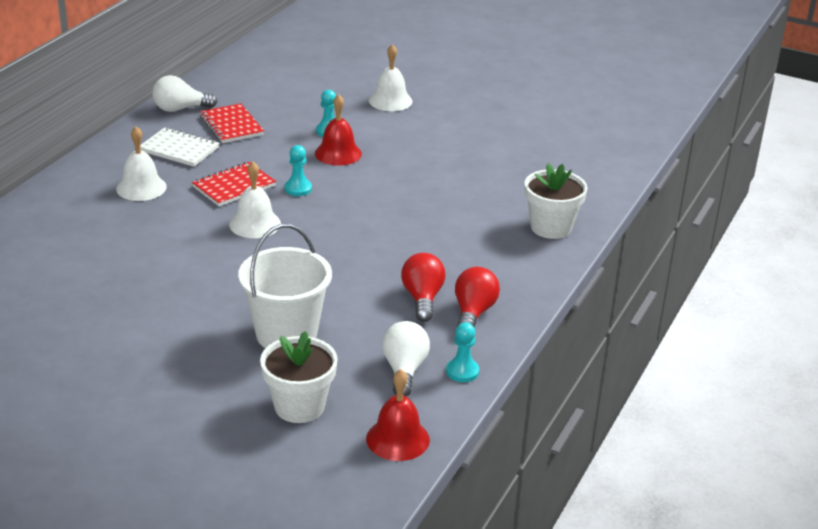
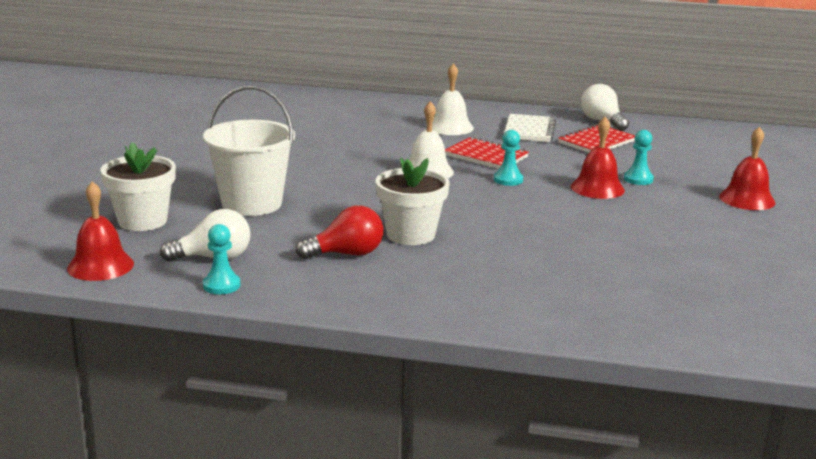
camera: 75 degrees right, 10 degrees down
white bell [369,44,413,111] -> red bell [719,126,776,210]
red light bulb [455,267,500,328] -> none
white flower pot [524,163,588,239] -> white flower pot moved to [375,158,450,245]

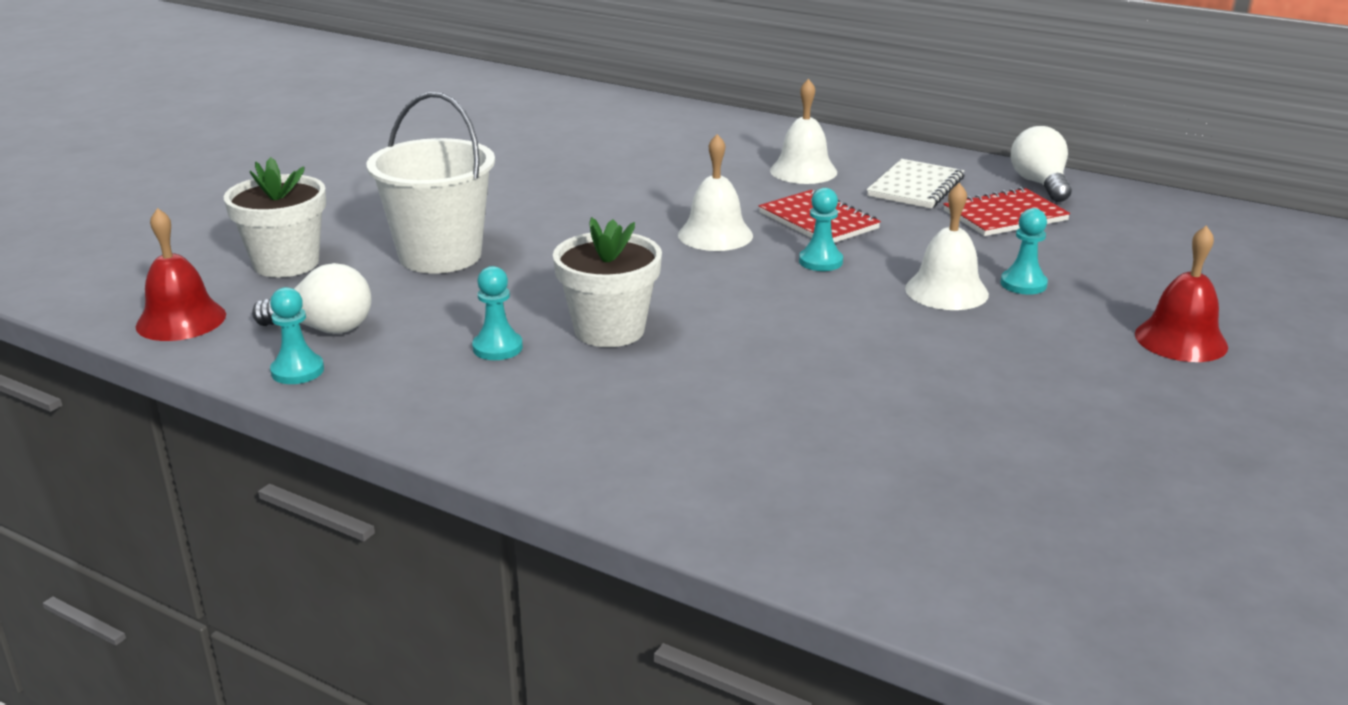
camera: 20 degrees right, 5 degrees up
red light bulb [296,205,383,259] -> turquoise pawn [472,266,523,360]
red bell [571,117,625,199] -> white bell [905,183,989,310]

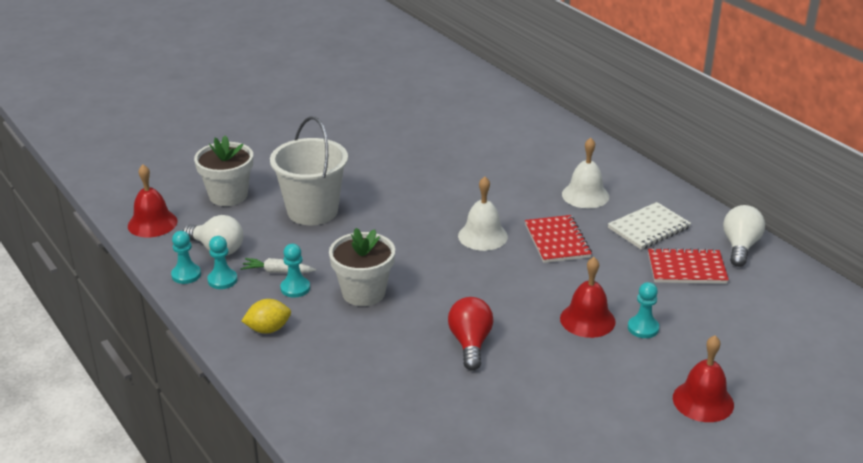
camera: 25 degrees right, 5 degrees up
turquoise pawn [799,188,843,271] -> turquoise pawn moved to [207,236,237,289]
white bell [905,183,989,310] -> red bell [560,257,616,338]
none -> white carrot [241,258,316,273]
none -> yellow lemon [242,299,291,334]
none -> red light bulb [448,297,493,370]

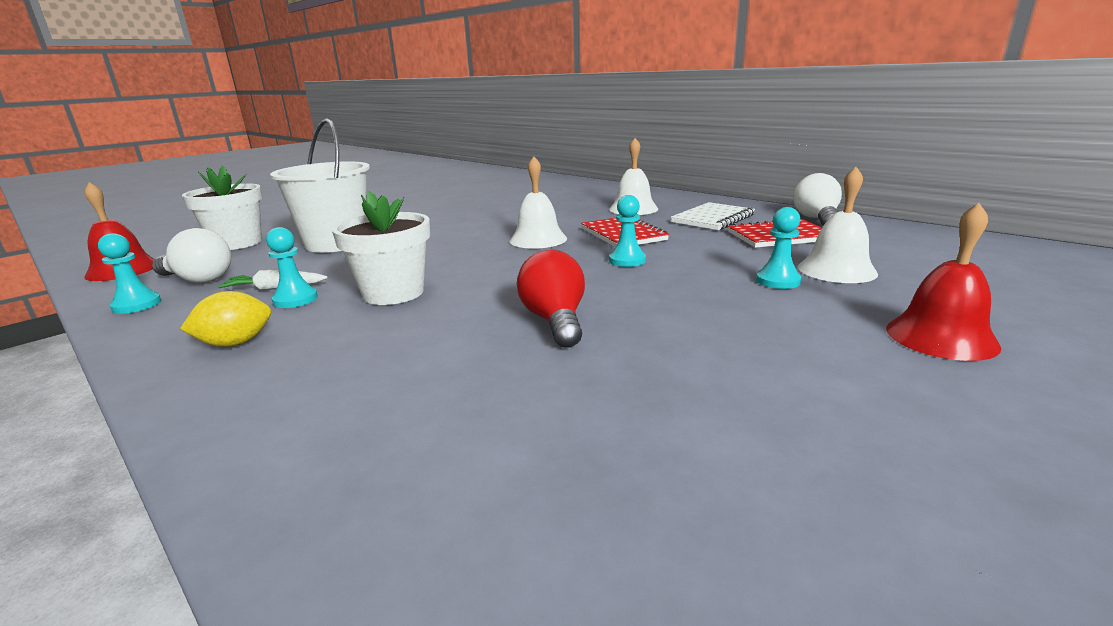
camera: 10 degrees left, 10 degrees down
turquoise pawn [207,236,237,289] -> turquoise pawn moved to [609,195,646,267]
red bell [560,257,616,338] -> none
none -> white bell [798,167,878,283]

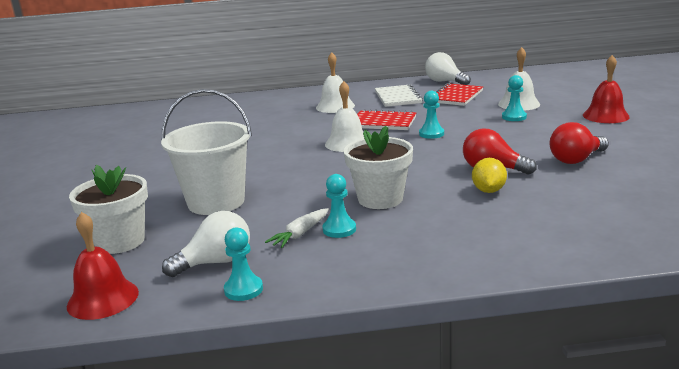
camera: 50 degrees left, 0 degrees up
yellow lemon [180,291,271,347] -> yellow lemon moved to [472,158,507,193]
none -> red light bulb [550,122,609,164]

